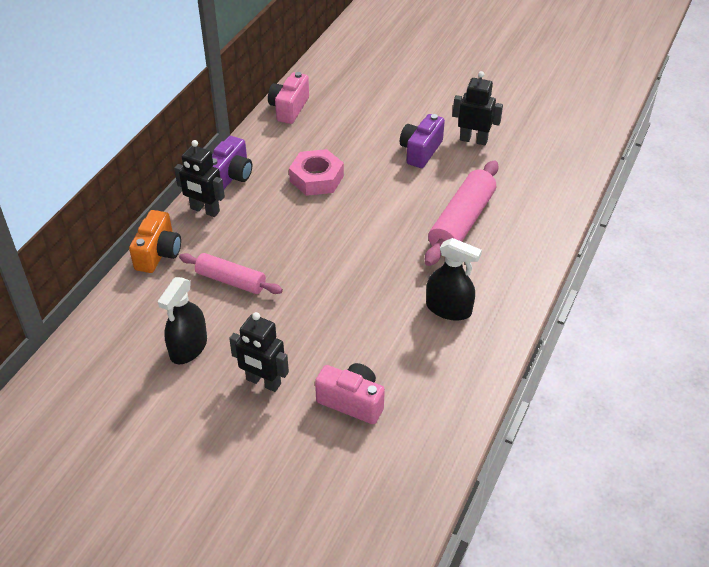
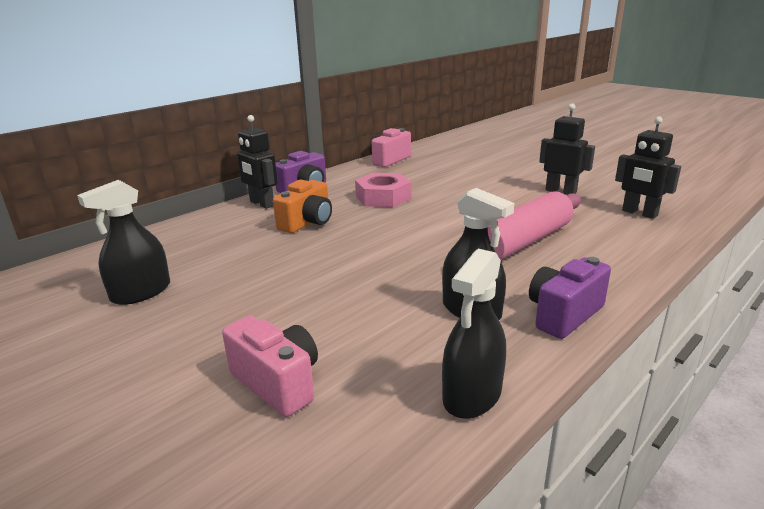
camera: 20 degrees right, 20 degrees down
orange camera [129,210,181,273] -> orange camera moved to [273,180,332,233]
pink rolling pin [179,253,283,294] -> none
black robot [229,312,289,392] -> black robot moved to [615,116,681,219]
purple camera [400,114,445,168] -> purple camera moved to [529,257,611,339]
none -> black spray bottle [442,249,506,419]

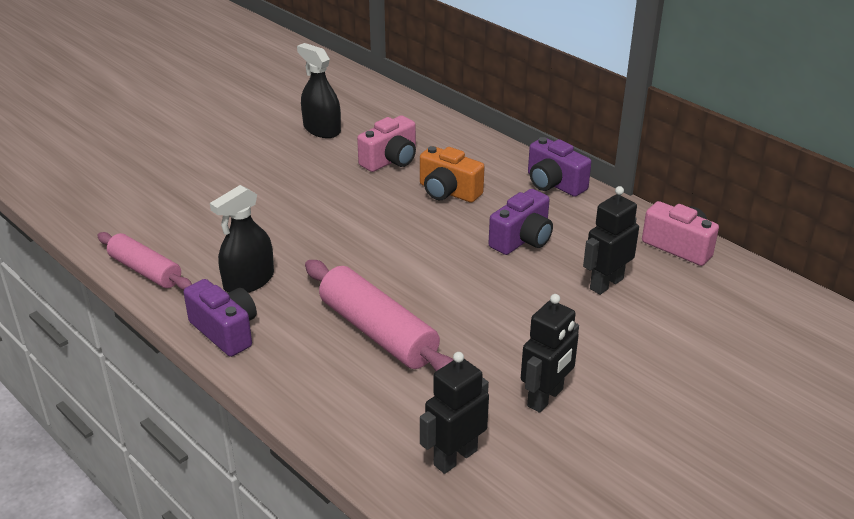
camera: 90 degrees right, 10 degrees up
pink camera [222,316,318,417] -> pink camera moved to [357,115,416,172]
black robot [237,115,278,209] -> black robot moved to [583,186,639,295]
pink nut [355,173,411,207] -> purple camera [488,189,553,255]
black spray bottle [442,249,506,419] -> pink rolling pin [97,232,192,290]

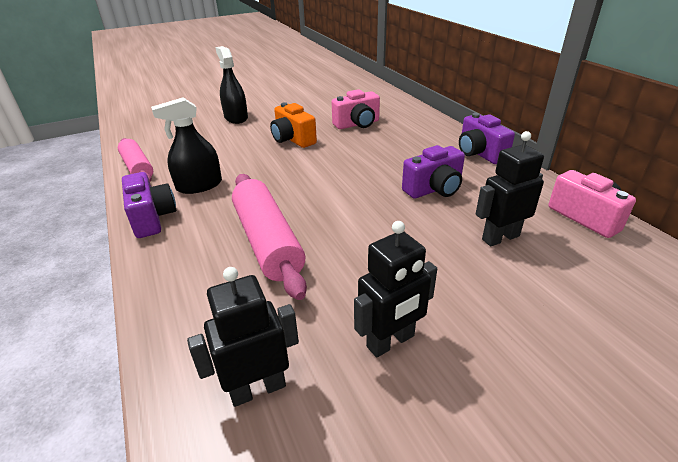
camera: 20 degrees right, 0 degrees up
black spray bottle [297,43,341,138] -> black spray bottle moved to [215,46,248,124]
orange camera [420,146,485,203] -> orange camera moved to [270,102,317,148]

